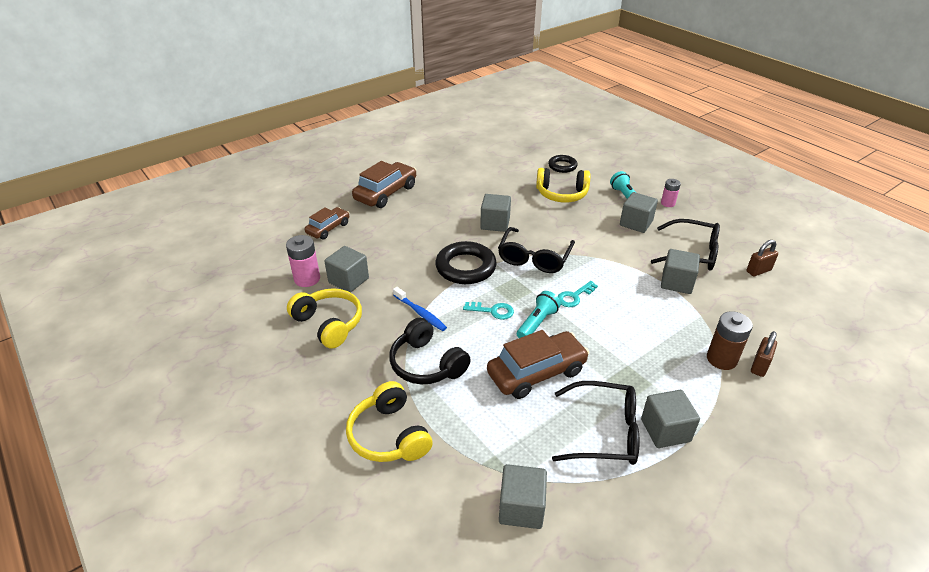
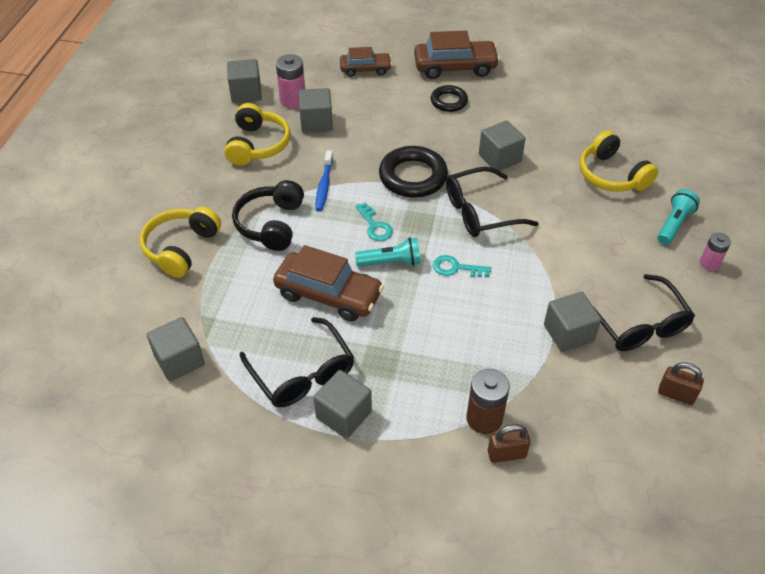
camera: 50 degrees right, 10 degrees up
black ring [548,155,578,173] -> black ring moved to [431,85,468,112]
grey cube [620,192,658,233] -> grey cube moved to [227,59,262,103]

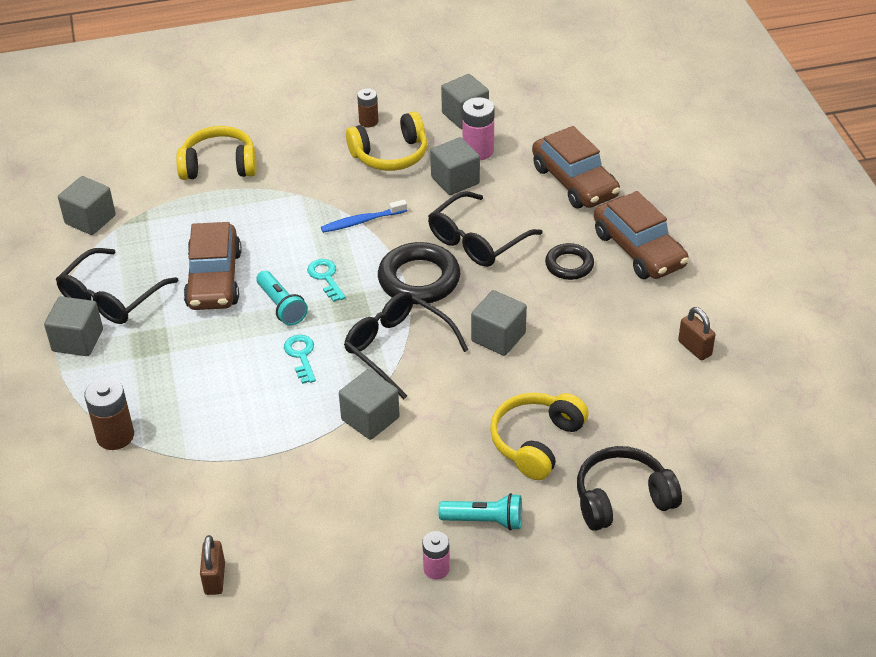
camera: 65 degrees right, 5 degrees down
black headphones [232,180,304,251] -> black headphones moved to [577,446,682,531]
brown car [340,47,392,77] -> brown car [532,126,620,208], size x1.62
turquoise key [355,202,393,241] -> turquoise key turned 120 degrees clockwise [307,259,346,302]
brown padlock [488,424,531,463] -> brown padlock moved to [678,307,715,360]
grey cube [544,292,601,352] -> grey cube moved to [339,369,400,440]
black glasses [595,274,695,351] -> black glasses moved to [428,191,543,267]
none -> brown battery [357,88,378,127]

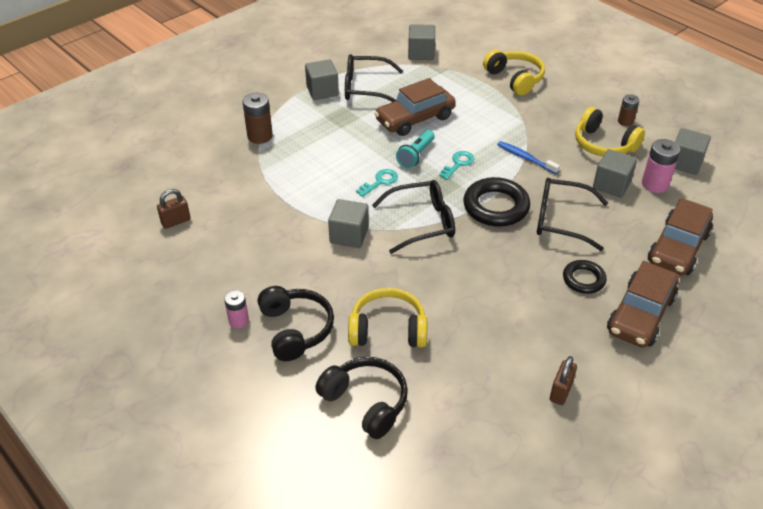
camera: 60 degrees right, 0 degrees up
black glasses [344,292,468,399] -> black glasses turned 60 degrees clockwise [372,180,455,254]
turquoise flashlight [438,493,522,531] -> black headphones [258,286,334,361]
grey cube [471,290,527,356] -> none

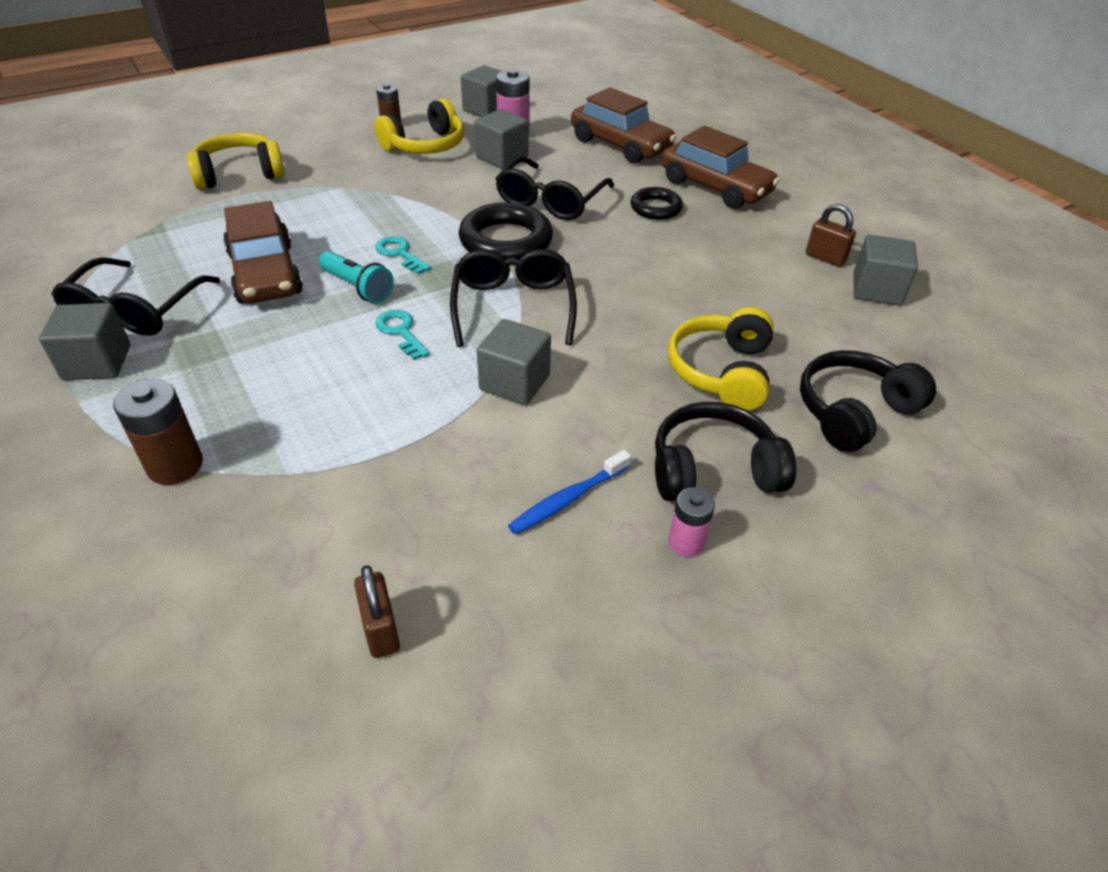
camera: 80 degrees left, 0 degrees up
grey cube [408,24,435,60] -> grey cube moved to [853,235,918,306]
blue toothbrush [497,141,560,174] -> blue toothbrush moved to [508,450,631,534]

